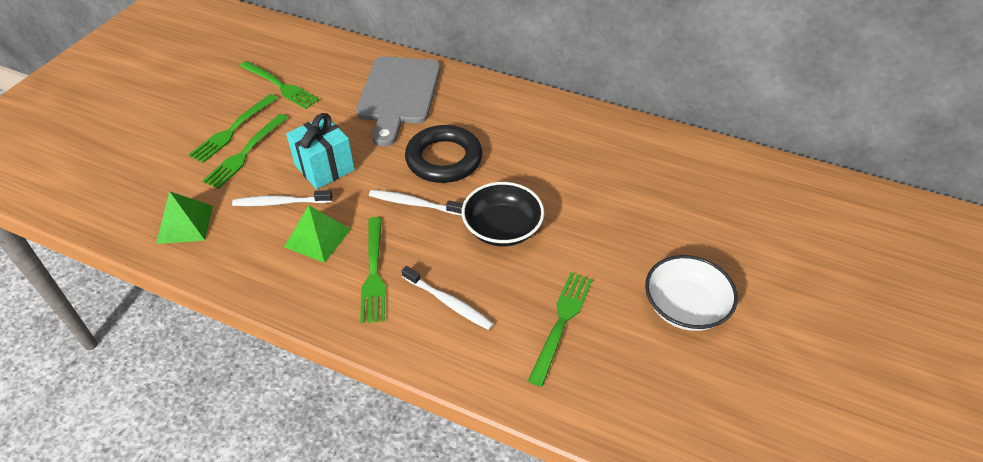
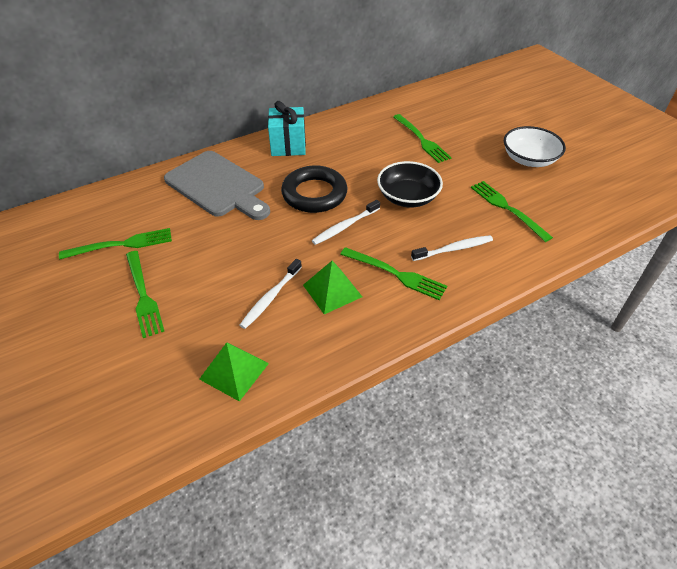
camera: 55 degrees left, 0 degrees up
green fork [202,114,288,189] -> green fork moved to [393,114,452,163]
turquoise gift [286,113,355,189] -> turquoise gift moved to [268,101,306,156]

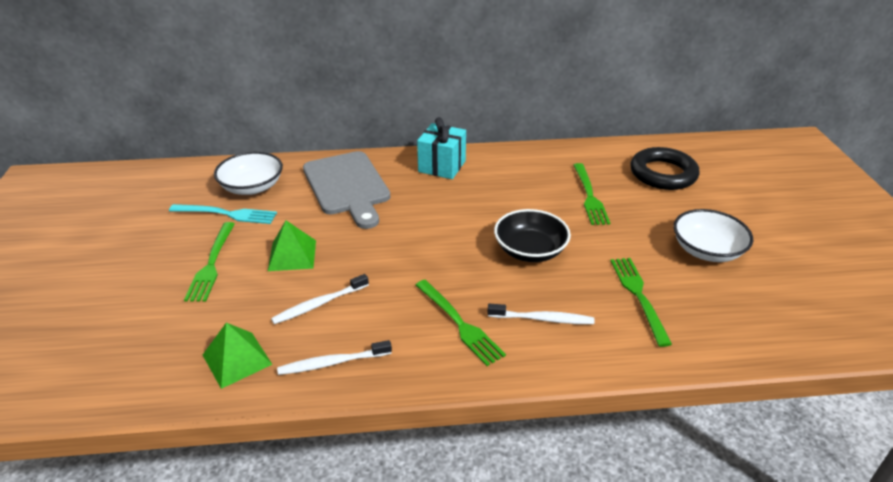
camera: 25 degrees right, 10 degrees down
green fork [59,228,172,259] -> turquoise fork [169,204,277,224]
black ring [281,165,348,213] -> black ring moved to [630,147,699,190]
green pyramid [303,261,362,314] -> green pyramid moved to [268,220,316,271]
white toothbrush [312,200,380,245] -> white toothbrush moved to [277,340,392,375]
none -> white bowl [214,152,283,195]

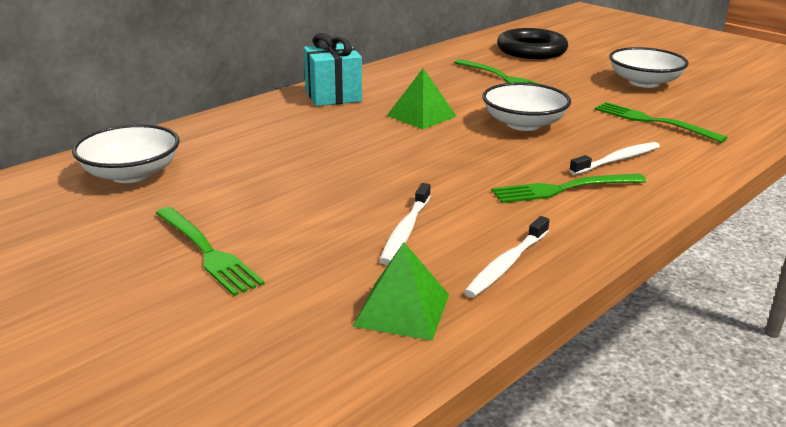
camera: 40 degrees left, 10 degrees down
turquoise fork [169,204,277,224] -> none
green pyramid [268,220,316,271] -> green pyramid moved to [387,68,457,129]
grey cutting board [303,151,390,229] -> none
green fork [416,280,506,366] -> green fork turned 150 degrees clockwise [491,174,647,203]
black bowl [494,209,571,262] -> white bowl [482,82,571,131]

